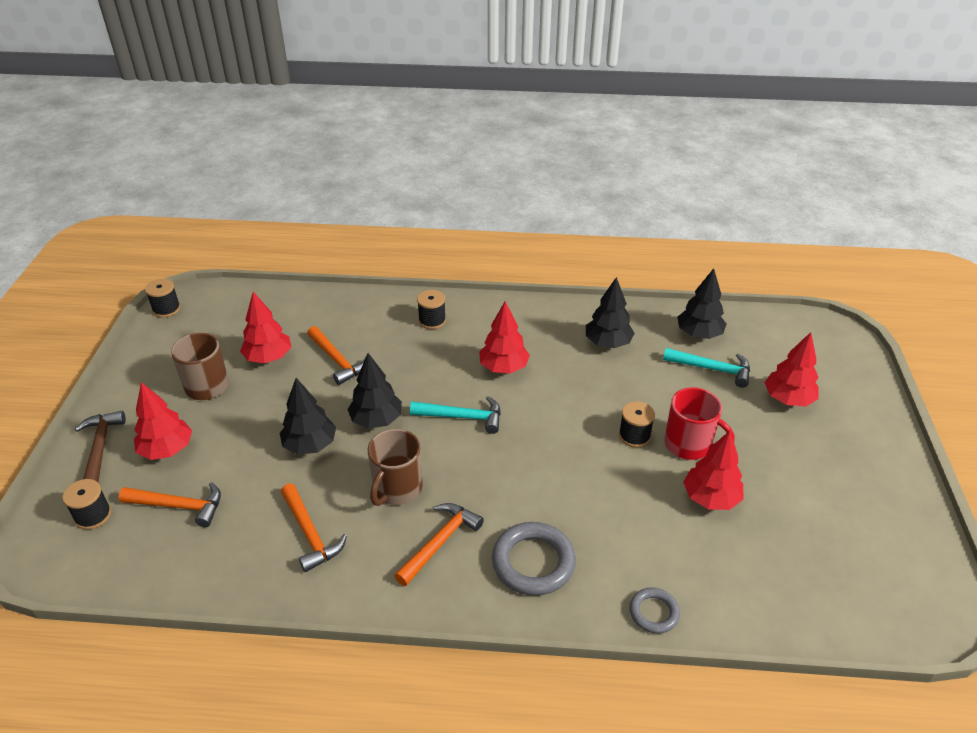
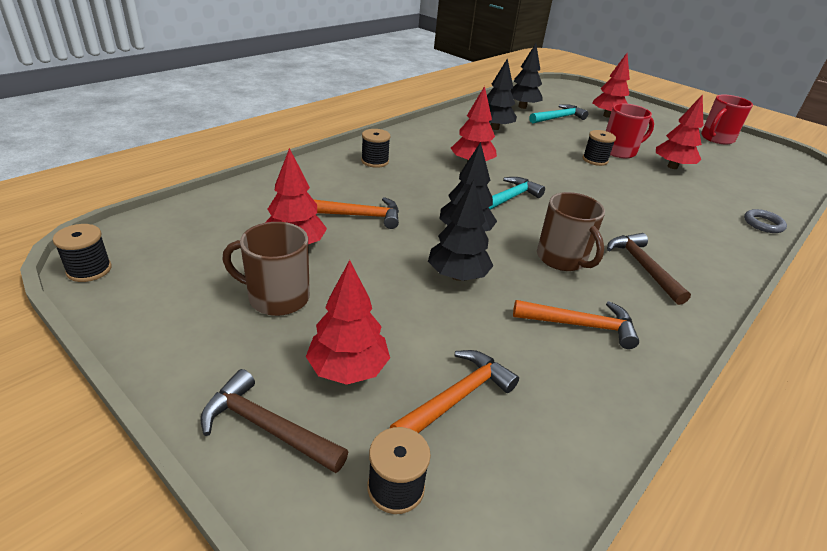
camera: 55 degrees left, 5 degrees down
orange hammer [394,503,484,586] -> brown hammer [607,233,691,305]
grey ring [492,522,576,596] -> none
none -> red mug [701,94,753,145]

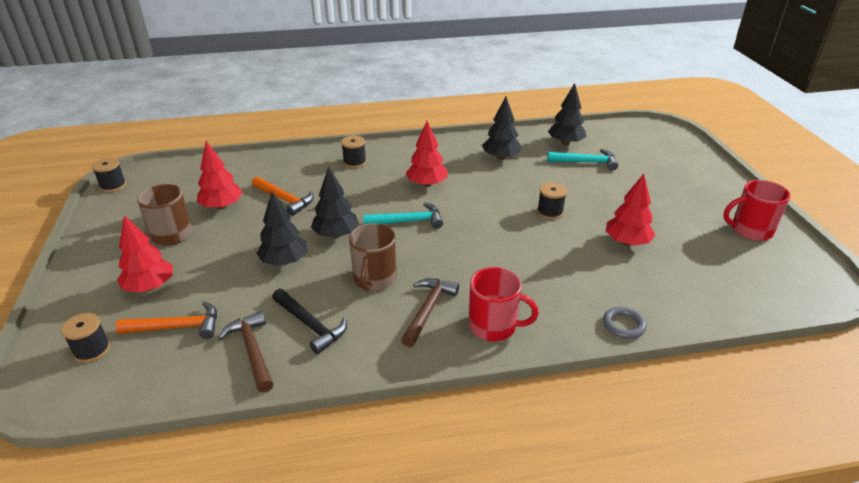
camera: 40 degrees right, 0 degrees up
brown hammer [200,369,348,473] -> brown hammer moved to [218,311,274,393]
orange hammer [513,300,639,349] -> black hammer [272,289,347,354]
red tree [592,53,630,118] -> none
red mug [606,103,654,158] -> red mug moved to [469,267,539,341]

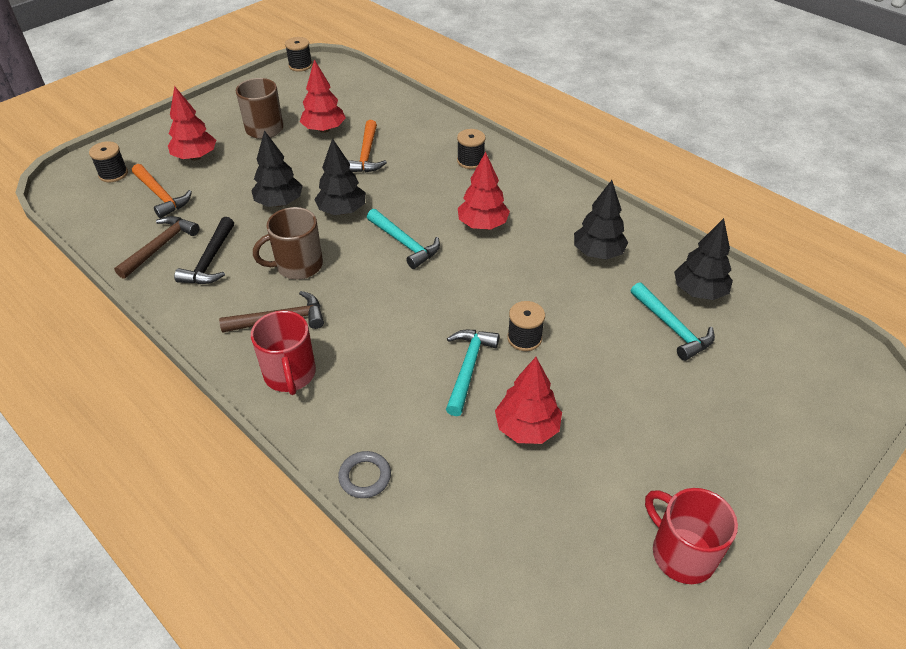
camera: 55 degrees right, 10 degrees up
none -> turquoise hammer [446,330,499,416]

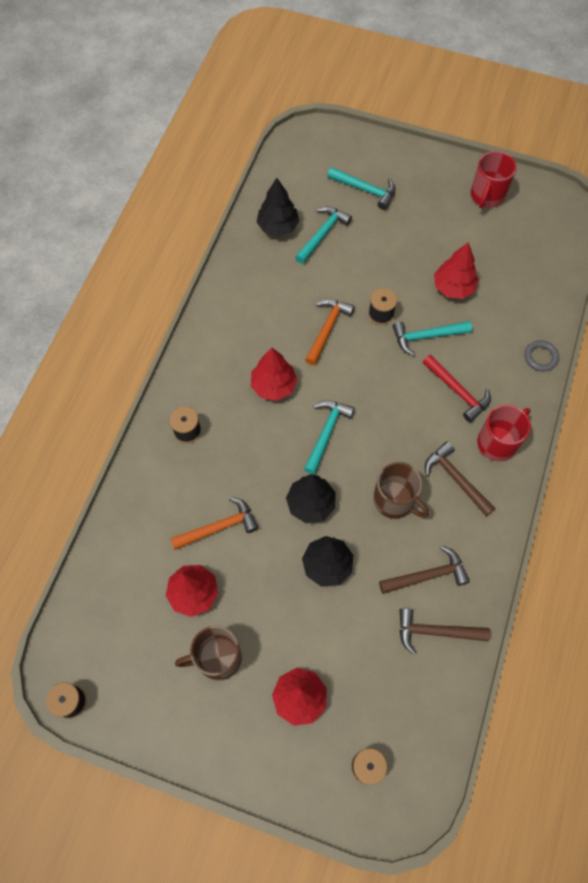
camera: 115 degrees left, 20 degrees up
orange hammer [132,164,192,218] -> orange hammer moved to [305,299,355,365]
black hammer [174,217,234,284] -> brown hammer [379,545,470,594]
black tree [574,180,629,260] -> none
none -> turquoise hammer [327,167,396,210]
none -> red hammer [423,355,491,422]

